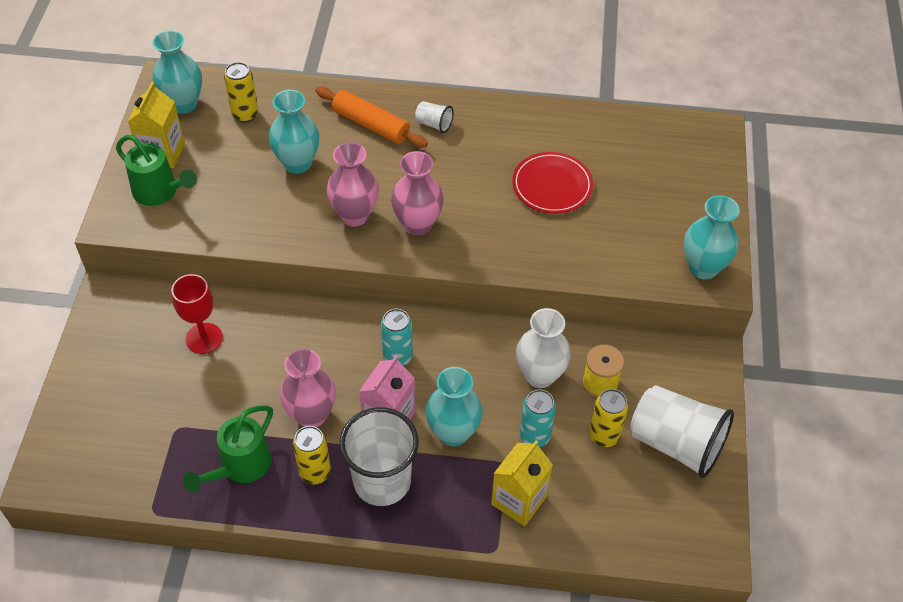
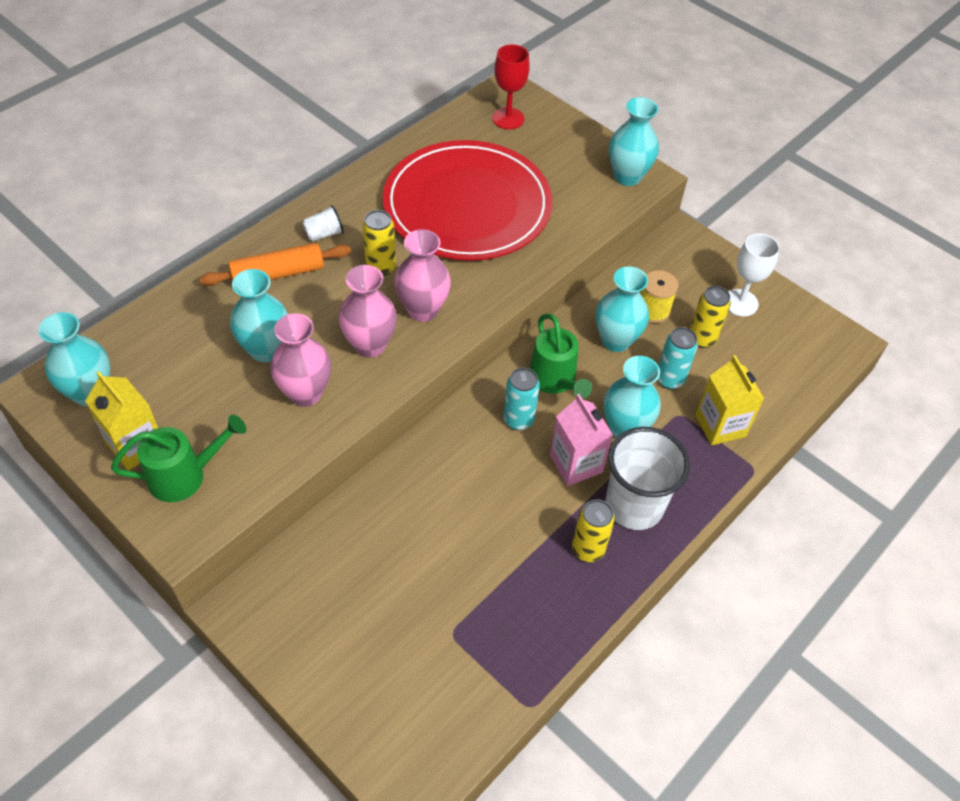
camera: 55 degrees left, 0 degrees up
red goblet [171,274,223,354] -> red goblet moved to [492,44,530,129]
green watering can [183,405,273,492] -> green watering can moved to [530,314,592,399]
yellow can [224,62,259,123] -> yellow can moved to [363,210,396,276]
pink vase [280,348,336,427] -> pink vase moved to [270,313,331,407]
red plate [512,152,593,214] -> red plate [383,140,552,260], size x2.08
white vase [516,308,571,388] -> turquoise vase [596,266,649,352]
white cup [630,385,734,478] -> white goblet [728,233,780,316]

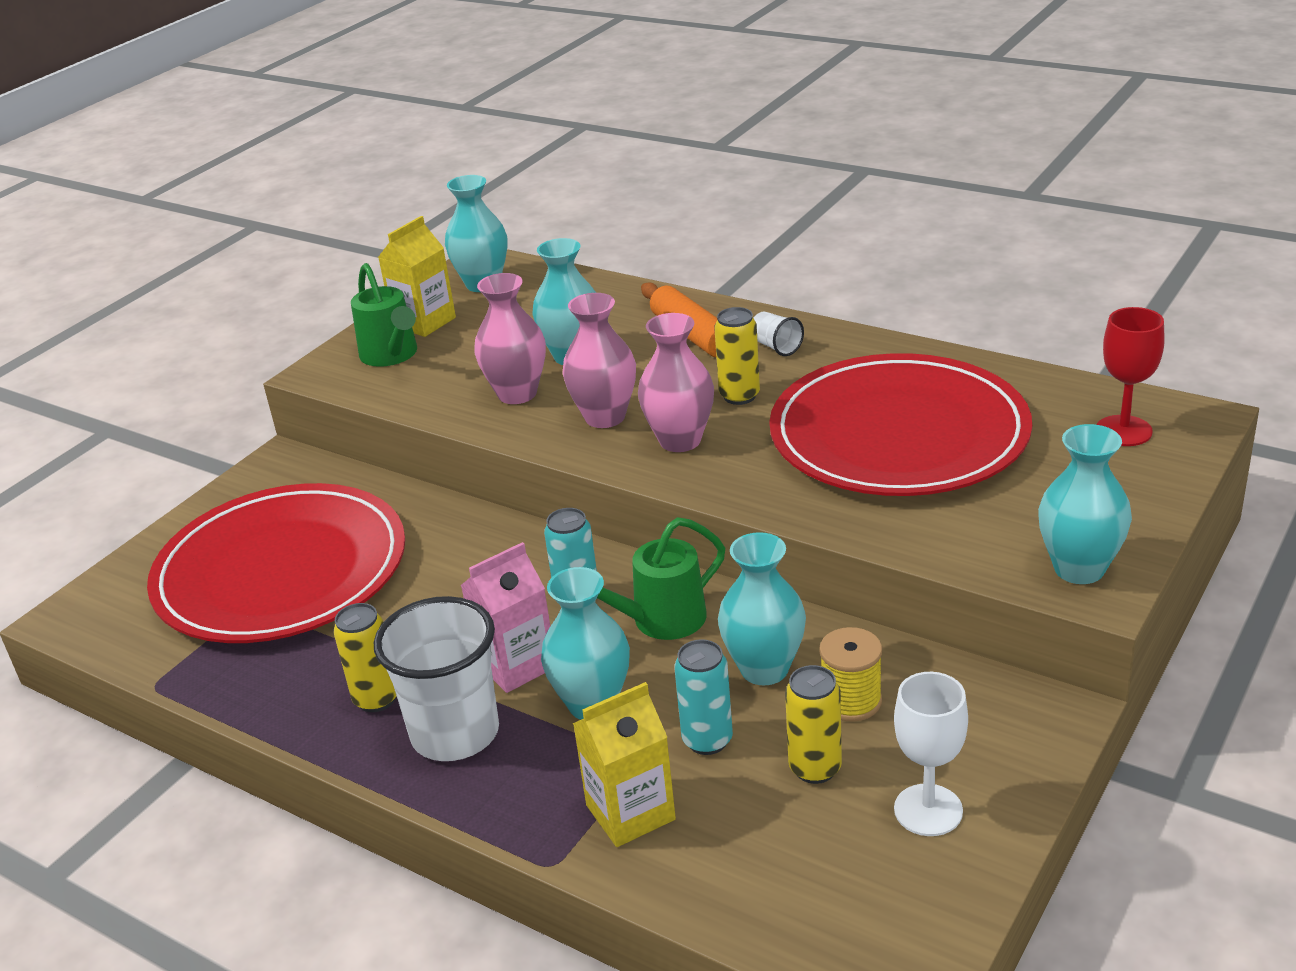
camera: 85 degrees right, 20 degrees down
none -> red plate [147,483,405,643]

